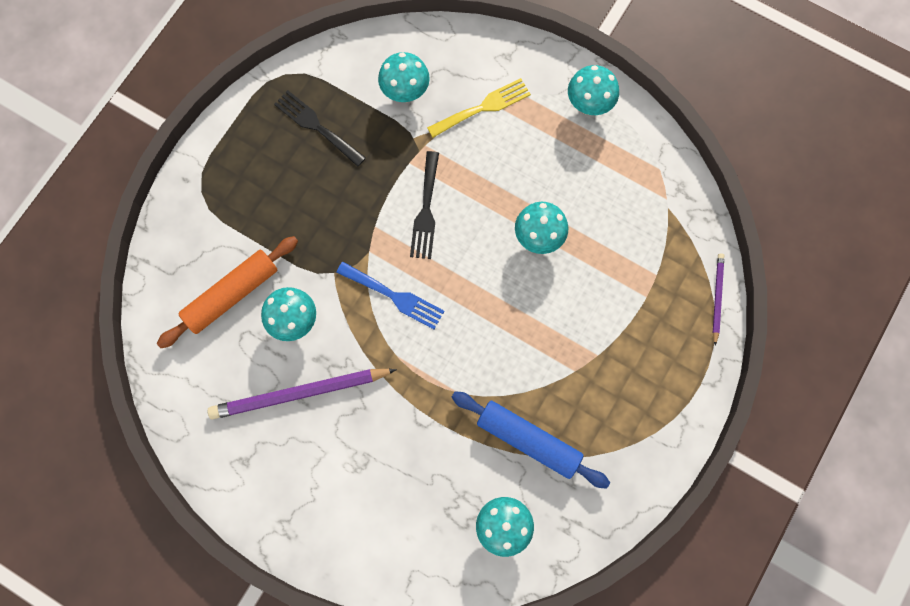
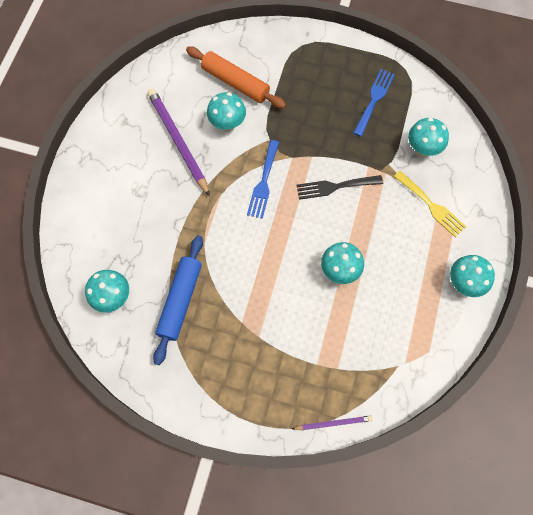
camera: 75 degrees right, 5 degrees down
black fork [274,90,366,167] -> blue fork [353,69,395,137]

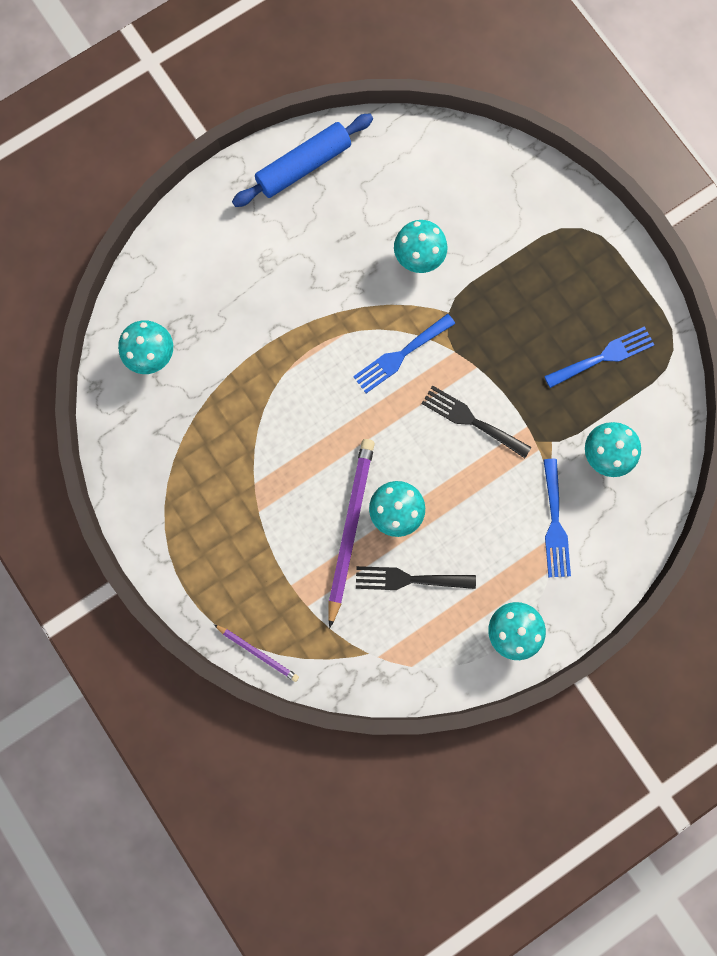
camera: 40 degrees right, 10 degrees up
purple pencil [147,88,210,196] -> purple pencil moved to [328,439,375,628]
blue rolling pin [153,235,203,365] -> blue rolling pin moved to [232,114,373,207]
orange rolling pin [186,46,286,109] -> none
yellow fork [394,171,467,237] -> blue fork [543,459,571,577]
none -> black fork [356,566,476,590]

